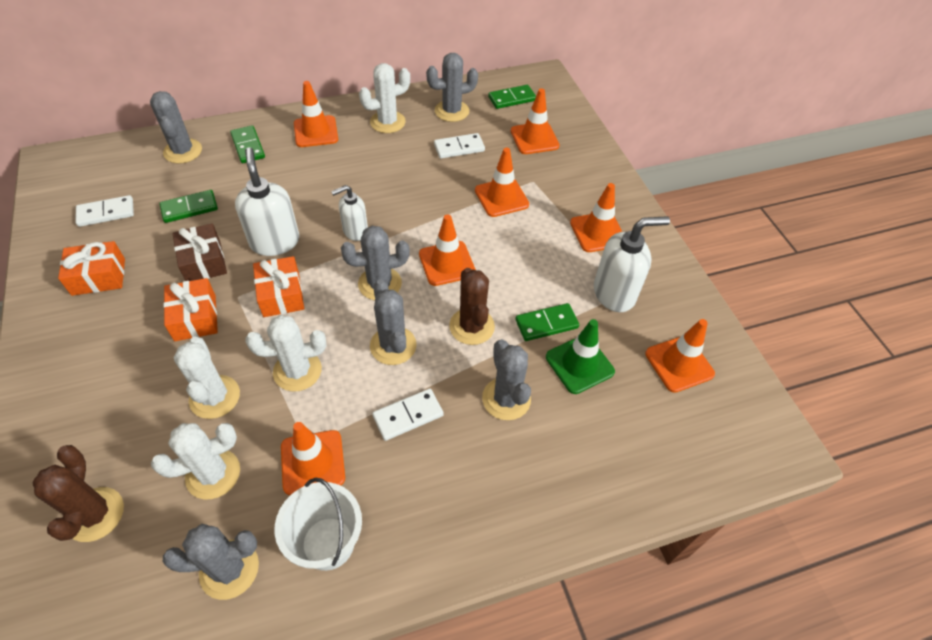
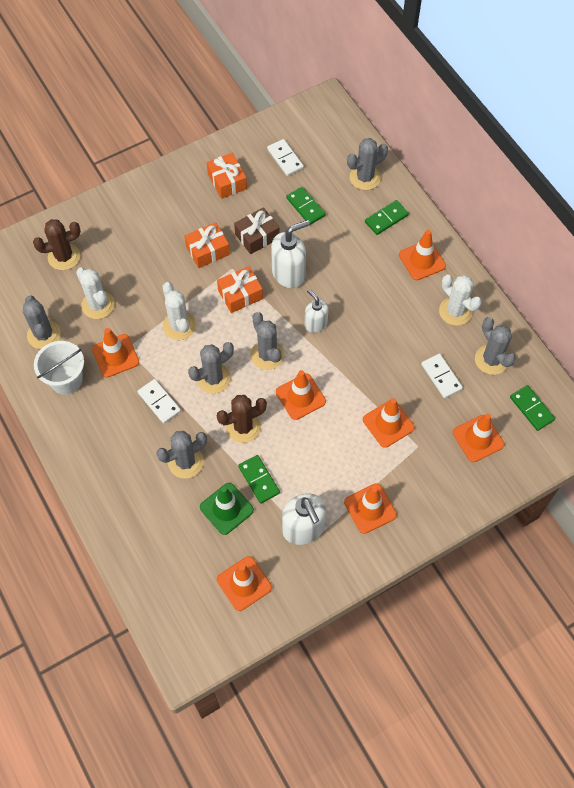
camera: 80 degrees right, 10 degrees up
white cactus [174,337,240,419] -> none

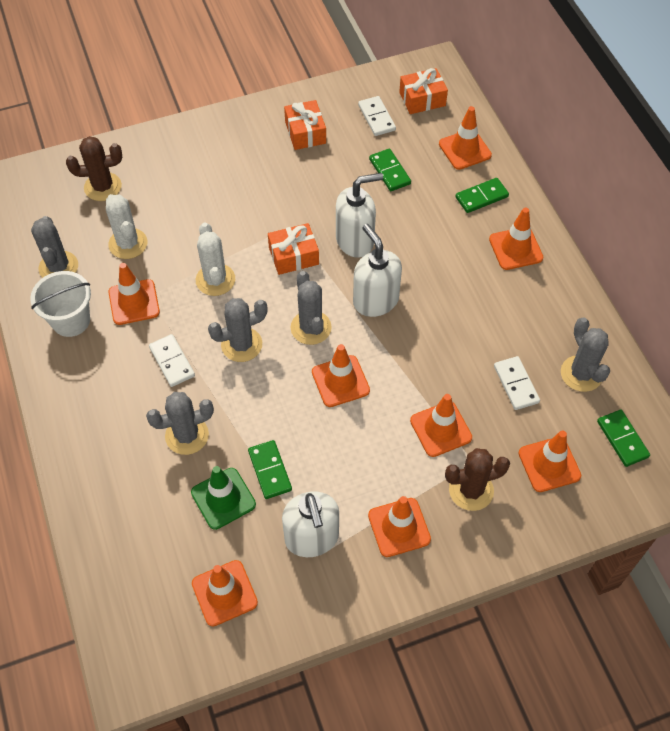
camera: 10 degrees right, 5 degrees down
orange gift [184,222,230,268] -> orange gift moved to [399,68,448,114]
brown cactus [217,395,267,443] -> brown cactus moved to [445,448,510,511]
brown gift [234,207,280,254] -> none
white soap dispenser [305,289,329,333] -> white soap dispenser [353,224,402,317], size x1.60
grey cactus [347,138,388,190] -> orange traffic cone [439,106,492,170]
white cactus [439,274,482,326] -> none

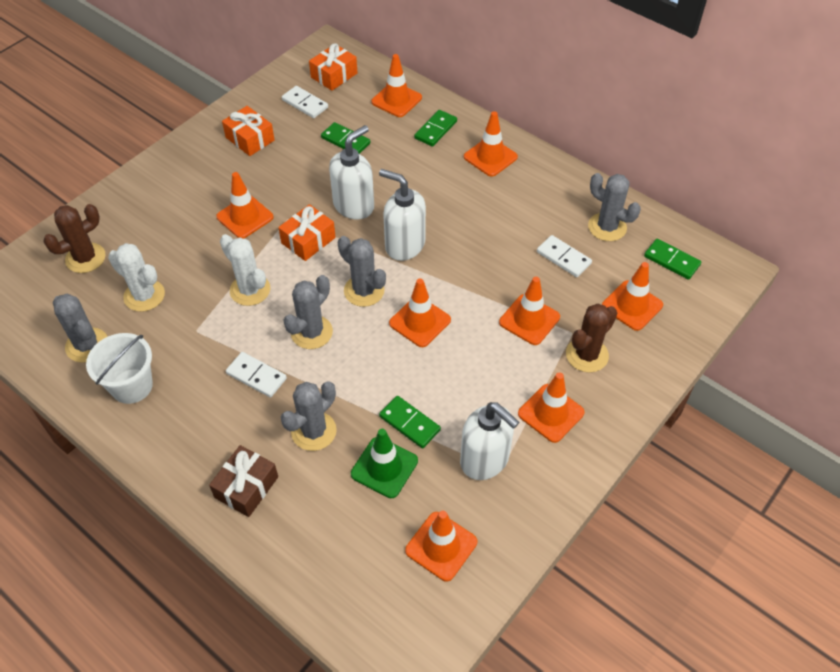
camera: 30 degrees left, 5 degrees down
orange traffic cone [108,263,160,325] -> orange traffic cone moved to [216,172,274,239]
none -> brown gift [209,445,278,517]

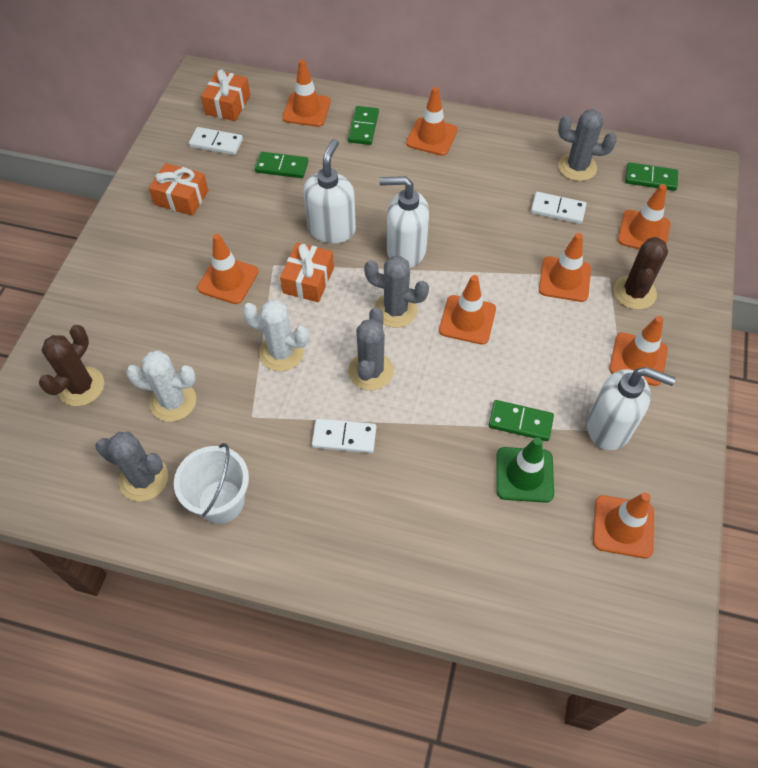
camera: 25 degrees left, 5 degrees up
brown gift [209,445,278,517] -> none
grey cactus [281,381,337,451] -> none

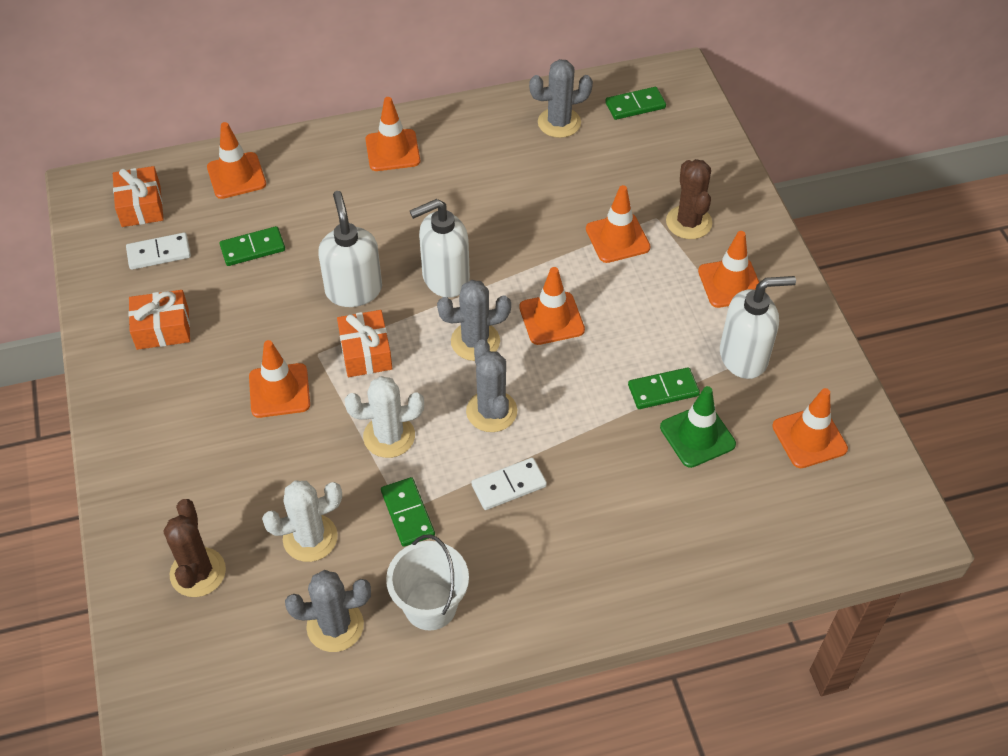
camera: 30 degrees left, 5 degrees down
green domino [348,106,379,145] -> green domino moved to [381,477,435,547]
white domino [531,192,587,224] -> none
orange traffic cone [618,184,670,249] -> none

